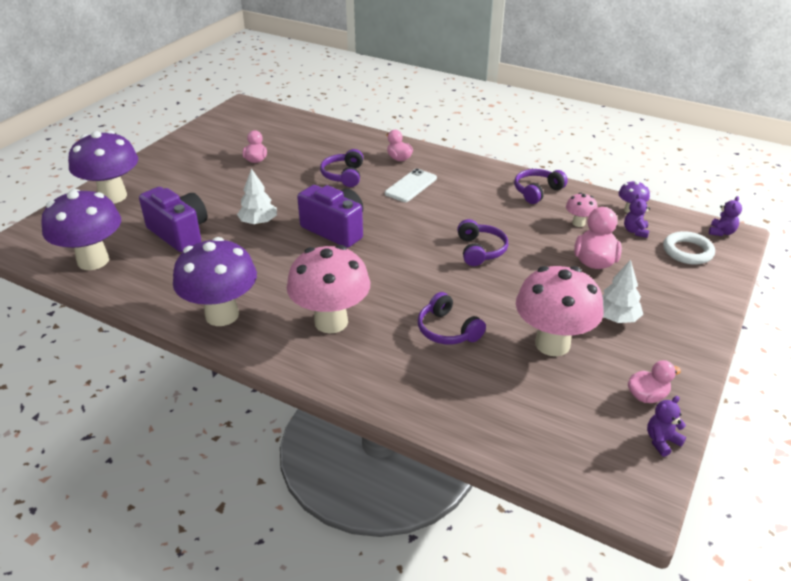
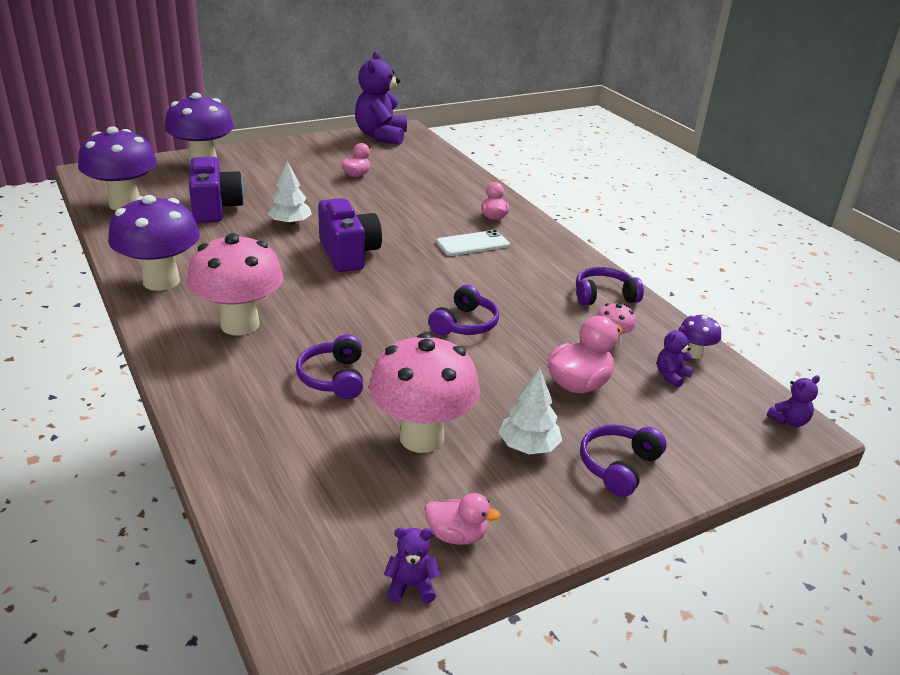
camera: 30 degrees right, 5 degrees down
purple headphones [320,149,363,187] -> purple headphones moved to [580,425,667,497]
white ring [663,231,715,265] -> none
none -> purple teddy bear [355,51,407,145]

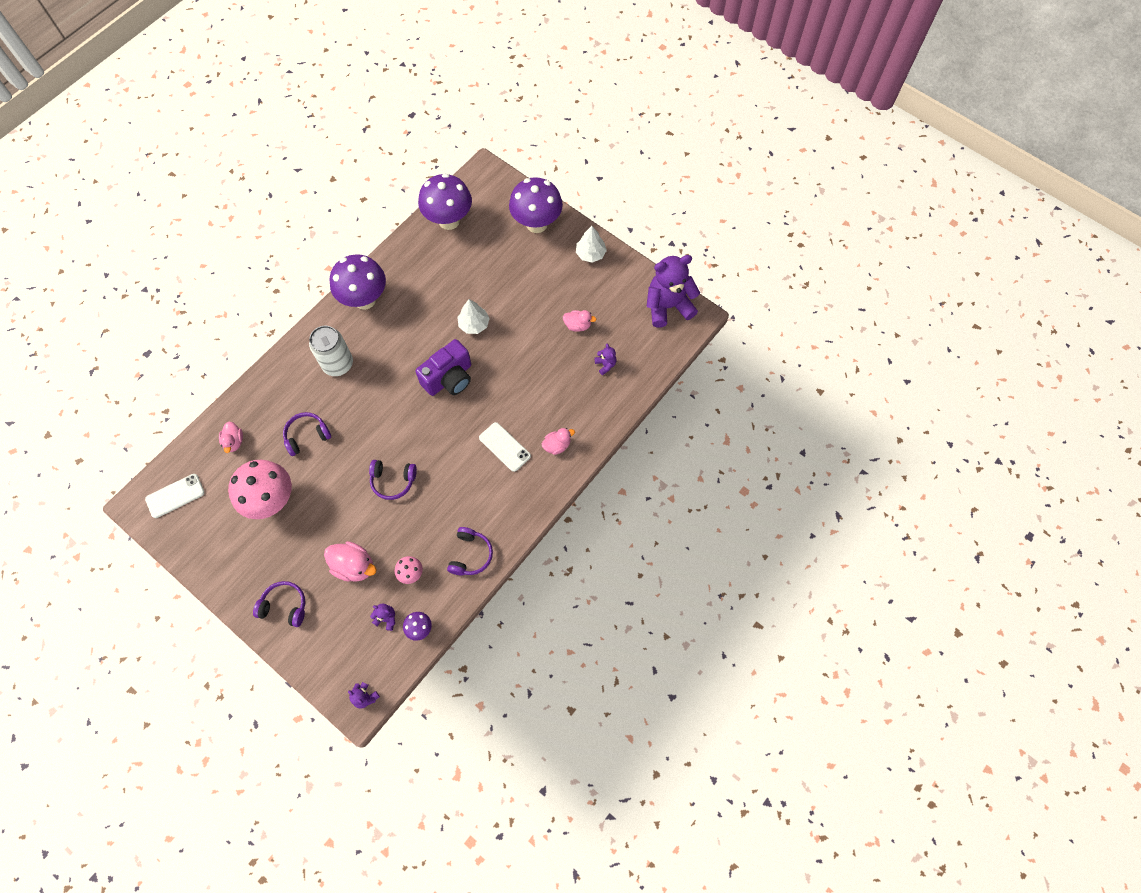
camera: 70 degrees right, 35 degrees up
pink mushroom [187,233,283,336] -> white can [309,326,353,376]
purple camera [189,157,244,223] -> none
purple teddy bear [384,528,440,603] -> purple teddy bear moved to [594,344,616,375]
pink duck [425,493,501,545] -> pink duck moved to [219,422,243,453]
white tree [499,369,562,454] -> white tree moved to [576,226,607,263]
purple headphones [576,267,644,305] -> purple headphones turned 45 degrees clockwise [447,527,493,575]
none -> white phone [145,474,205,518]

